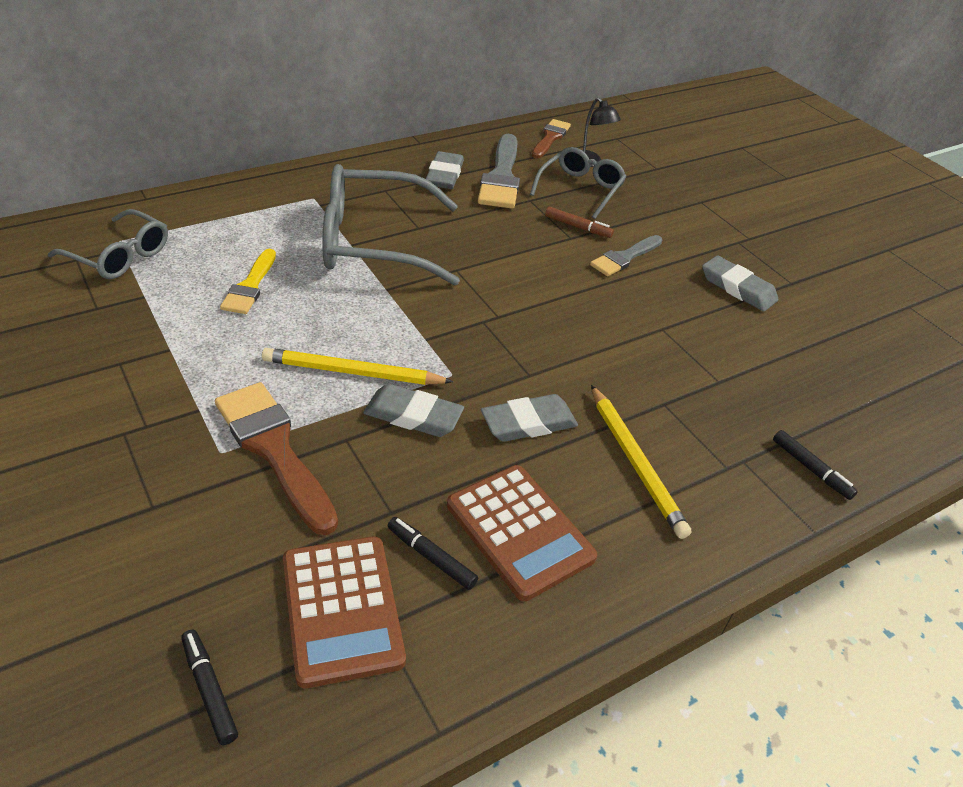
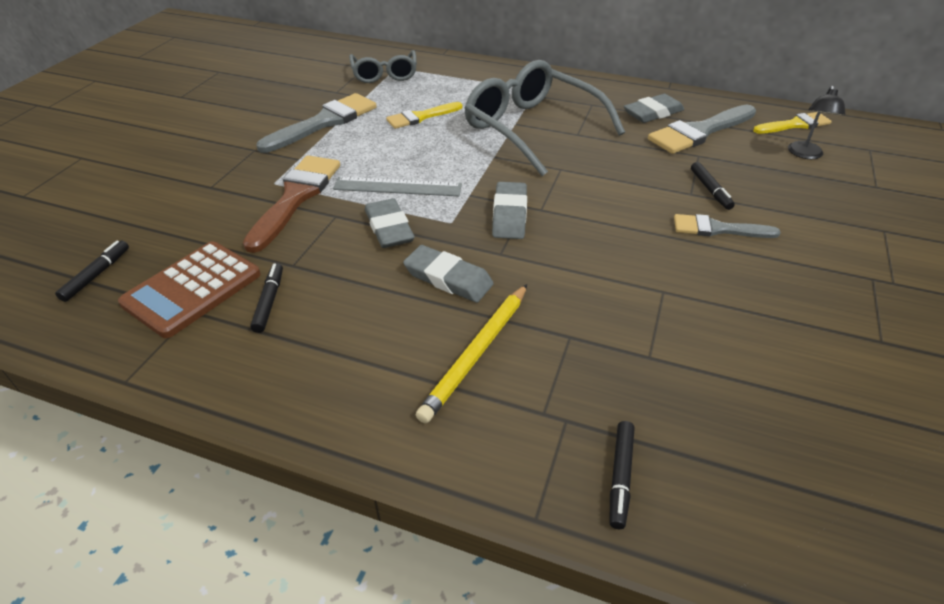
camera: 55 degrees right, 0 degrees up
yellow pencil [262,348,453,385] -> grey ruler [333,177,462,196]
brown calculator [447,465,597,601] -> none
grey glasses [530,147,626,219] -> none
brown brush [532,119,571,159] -> yellow brush [753,112,832,134]
brown marker [545,207,614,238] -> black marker [691,162,735,210]
grey eraser [702,255,778,312] -> grey eraser moved to [492,182,527,239]
none -> grey brush [256,93,377,153]

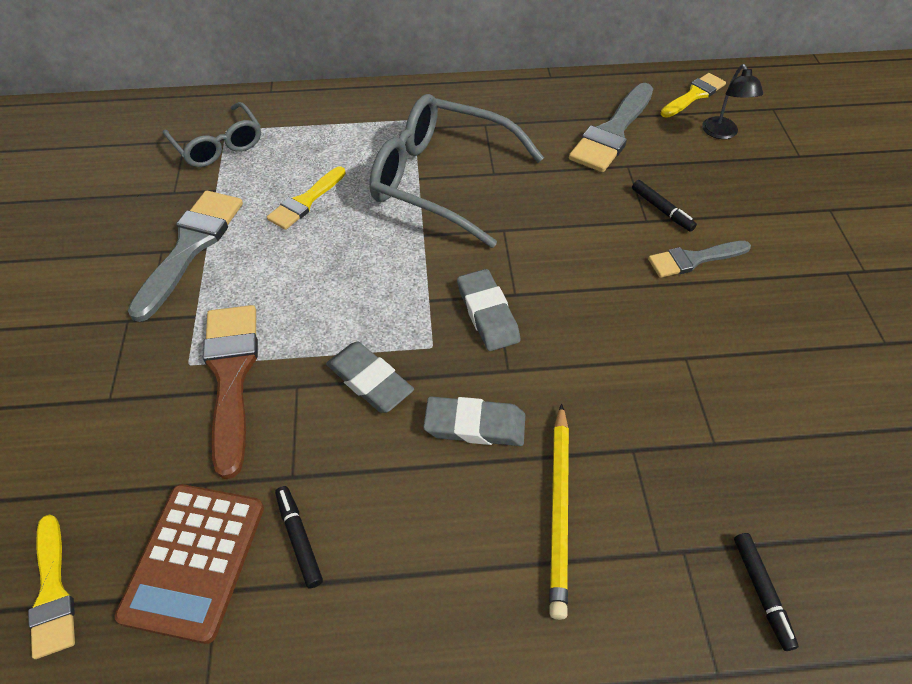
camera: 25 degrees left, 10 degrees up
black marker [55,240,129,302] -> yellow brush [28,514,75,659]
grey ruler [333,177,462,196] -> none
grey eraser [624,94,684,123] -> none

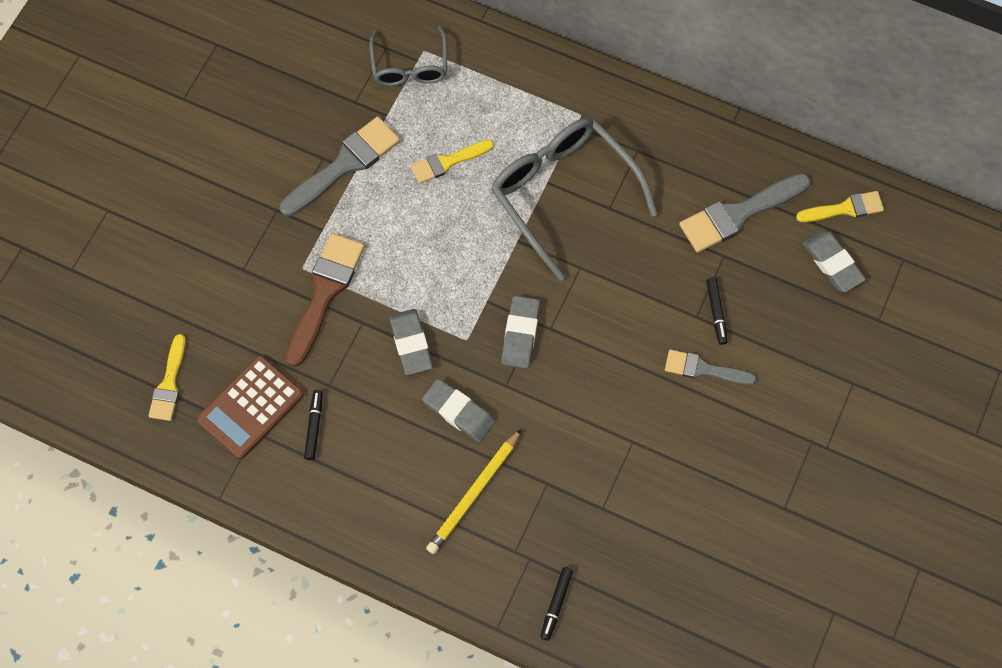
camera: 30 degrees right, 15 degrees up
black lamp [702,64,763,139] -> grey eraser [803,230,866,292]

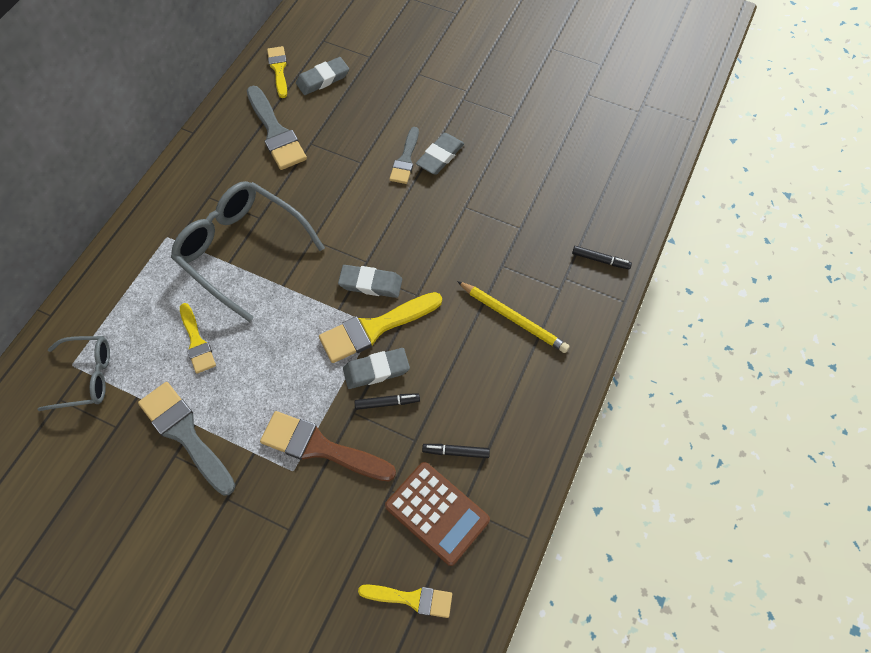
camera: 90 degrees left, 5 degrees down
grey eraser [422,379,495,442] -> grey eraser moved to [416,133,464,175]
grey glasses [491,118,658,281] -> grey glasses turned 75 degrees clockwise [171,181,325,322]
black marker [706,278,728,345] -> black marker moved to [354,393,420,410]
none -> yellow brush [319,292,442,363]

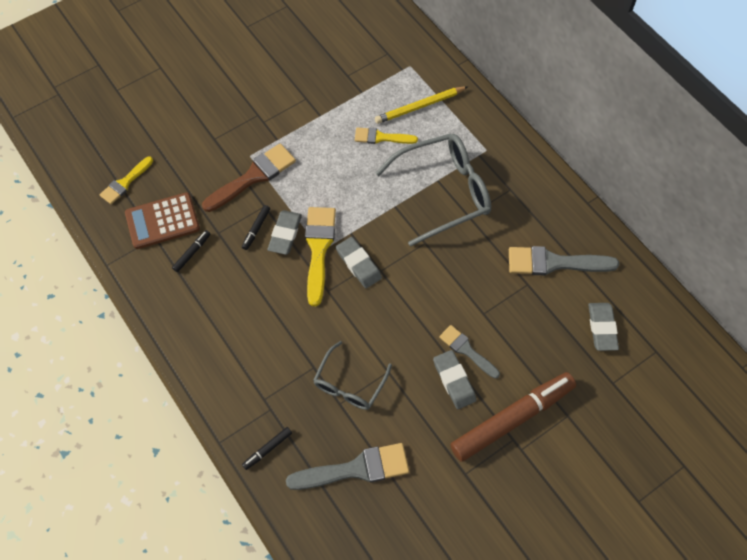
camera: 120 degrees right, 0 degrees up
grey glasses [37,336,110,411] -> grey glasses moved to [313,341,392,410]
grey brush [138,382,235,496] -> grey brush moved to [286,443,409,490]
yellow brush [267,46,287,98] -> none
grey eraser [338,265,402,298] -> grey eraser turned 75 degrees counterclockwise [336,237,382,288]
yellow pencil [457,281,570,353] -> yellow pencil moved to [375,86,468,124]
none -> brown marker [450,372,576,462]

